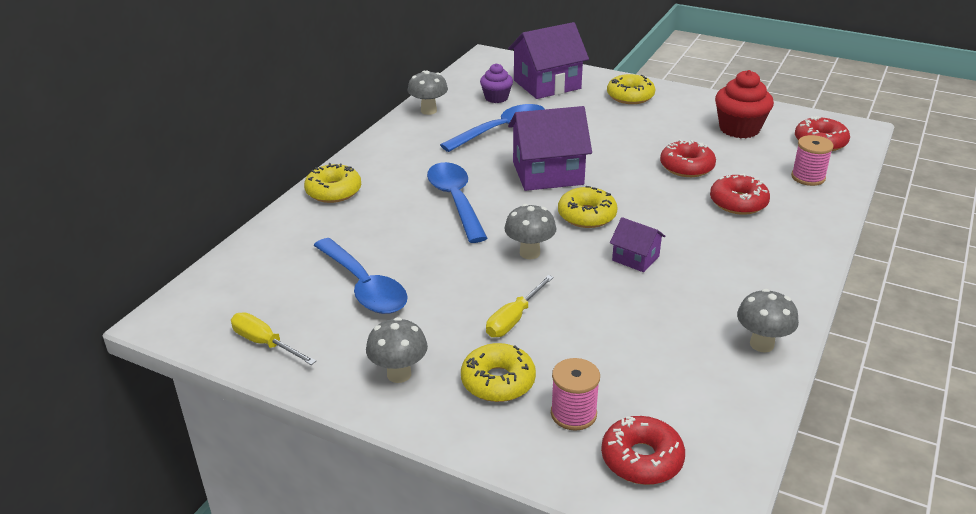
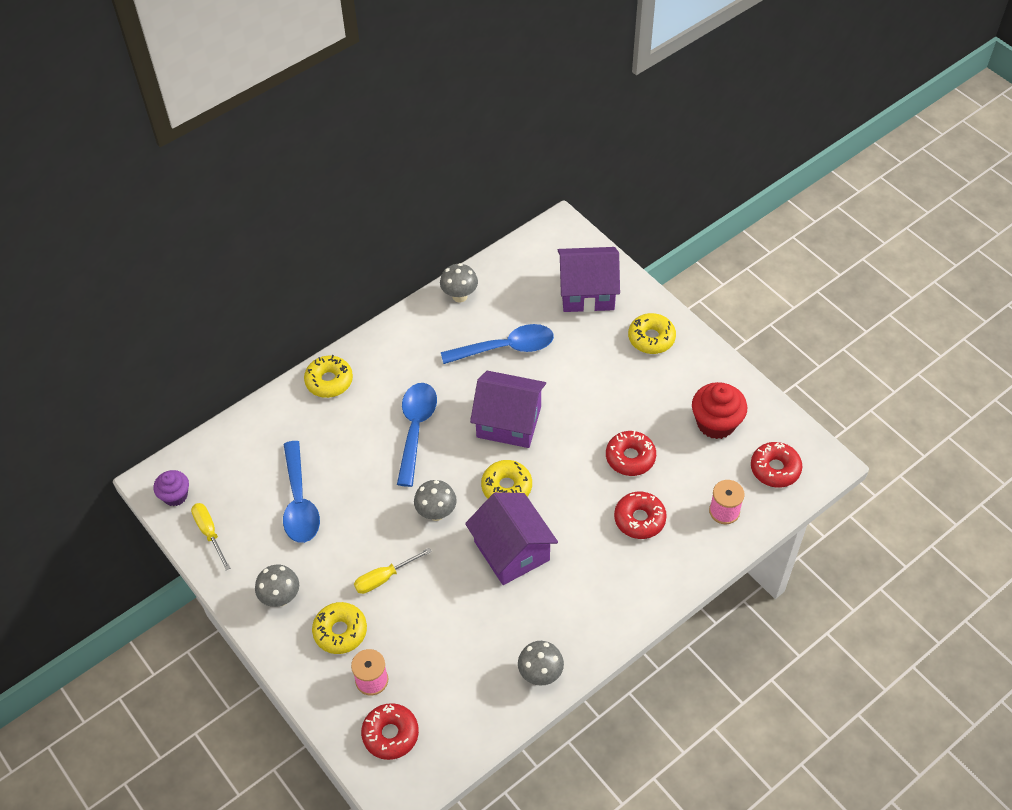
camera: 25 degrees right, 20 degrees up
purple cupcake [480,63,513,103] -> purple cupcake moved to [153,470,189,506]
purple house [610,217,666,272] -> purple house [465,492,558,585], size x1.95

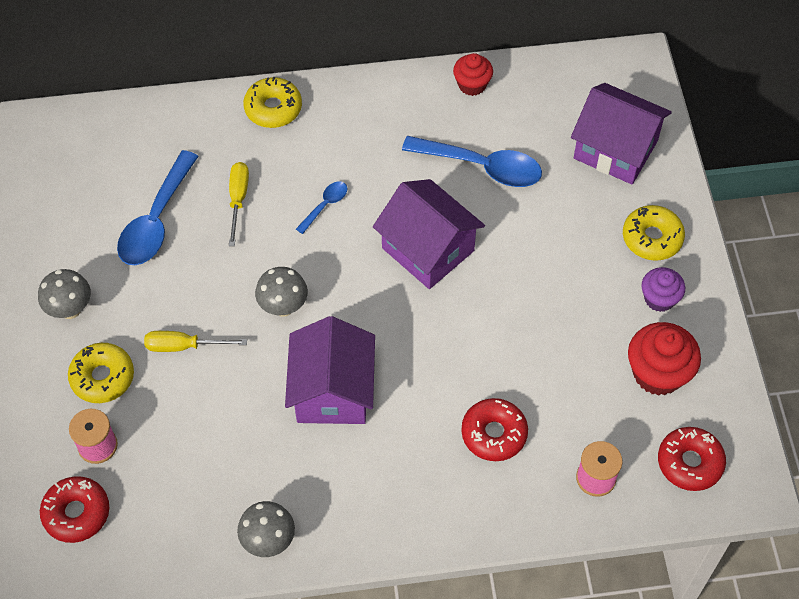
camera: 30 degrees right, 5 degrees up
purple cupcake [153,470,189,506] -> purple cupcake moved to [642,267,685,312]
yellow screwdriver [191,503,230,570] -> yellow screwdriver moved to [229,162,249,246]
blue spoon [397,383,437,487] -> blue spoon [296,181,347,234], size x0.49
grey mushroom [440,263,478,302] -> red cupcake [453,53,493,96]
yellow donut [481,460,532,499] -> none
red donut [606,430,656,476] -> none

